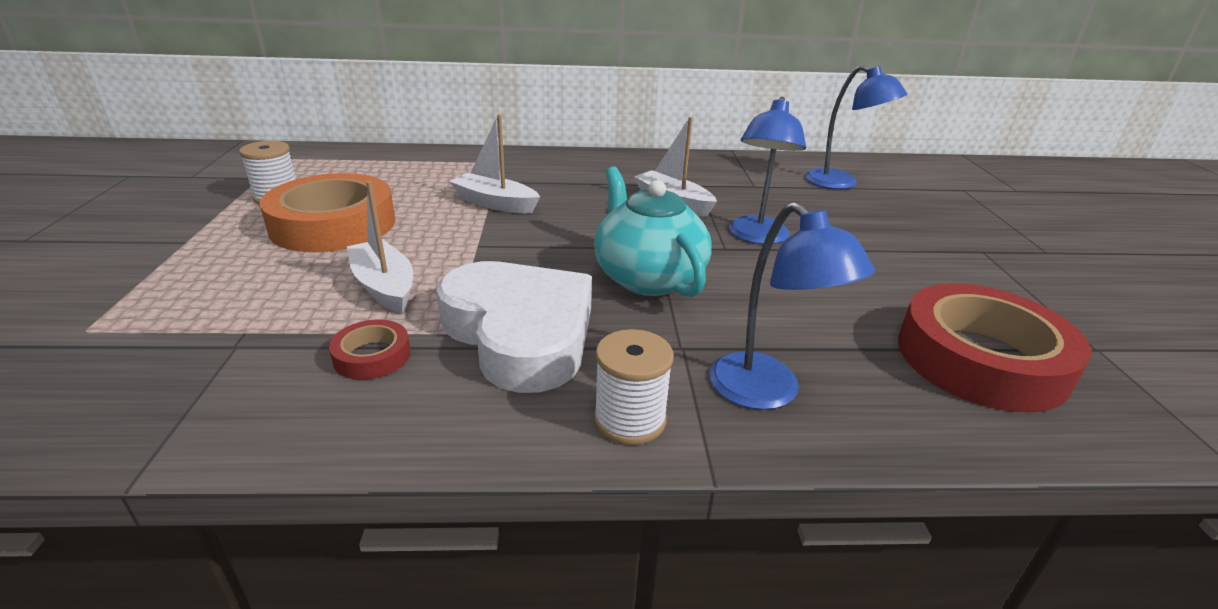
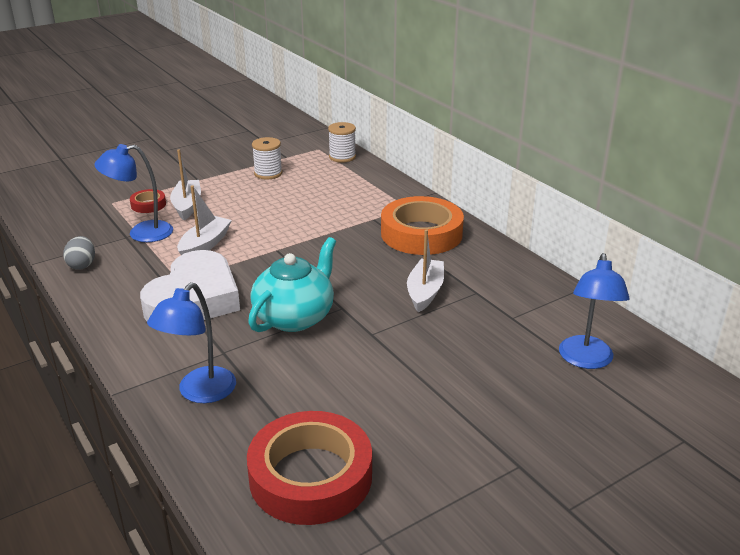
camera: 60 degrees right, 0 degrees up
orange tape [260,173,395,252] -> orange tape moved to [381,196,464,255]
red tape [329,320,410,380] -> red tape moved to [130,189,166,213]
white boat [449,114,540,213] -> white boat moved to [170,149,201,220]
white spool [594,329,674,445] -> white spool moved to [328,122,356,163]
blue lamp [729,97,806,244] -> blue lamp moved to [94,144,173,242]
none -> grey egg [63,236,95,270]

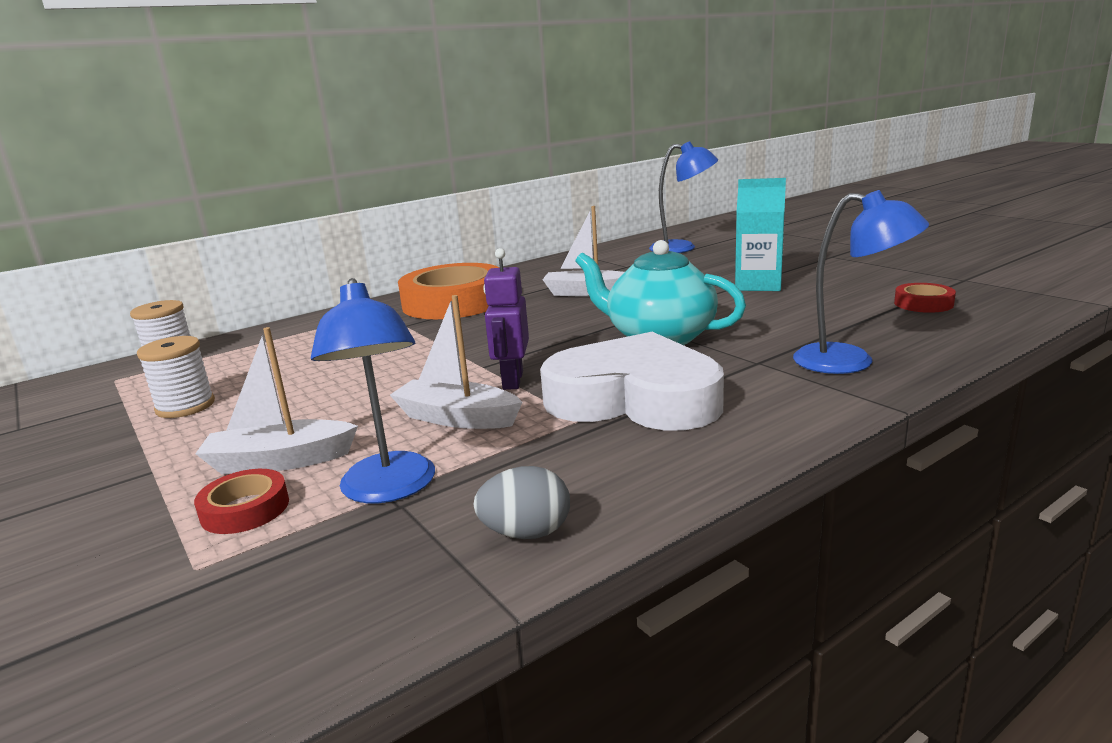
camera: 90 degrees left, 10 degrees down
red tape [247,411,372,525] -> red tape [894,283,956,313], size x0.45
none -> purple robot [483,248,529,390]
none -> turquoise carton [735,178,786,291]

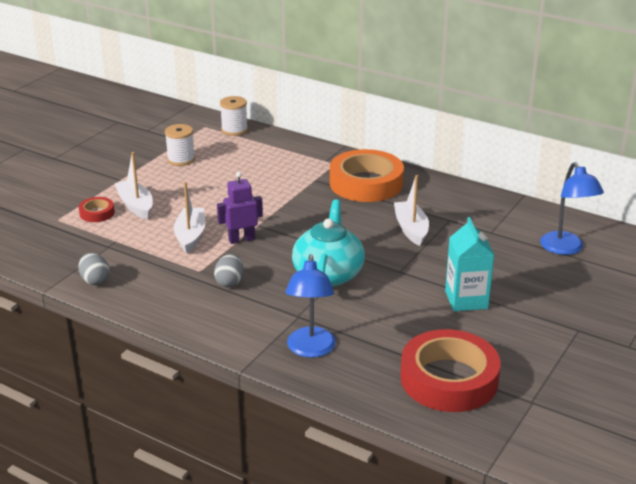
camera: 65 degrees right, 10 degrees up
blue lamp [311,278,435,503] -> none
white heart [540,332,724,430] -> grey egg [214,254,244,287]
red tape [894,283,956,313] -> red tape [400,329,501,412], size x2.23

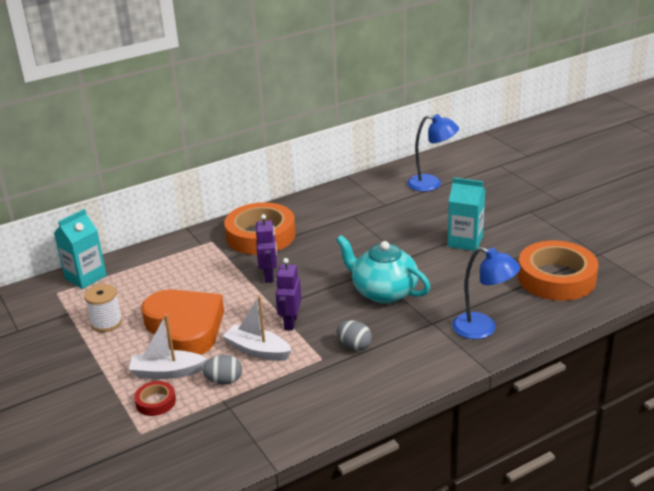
camera: 60 degrees left, 0 degrees up
grey egg [79,253,110,285] -> grey egg moved to [202,355,242,384]
white spool [220,96,248,136] -> turquoise carton [54,209,107,289]
white boat [394,175,429,246] -> none
red tape [400,329,501,412] -> orange tape [518,241,598,301]
none -> orange heart [141,289,224,355]
none -> purple robot [256,214,277,283]

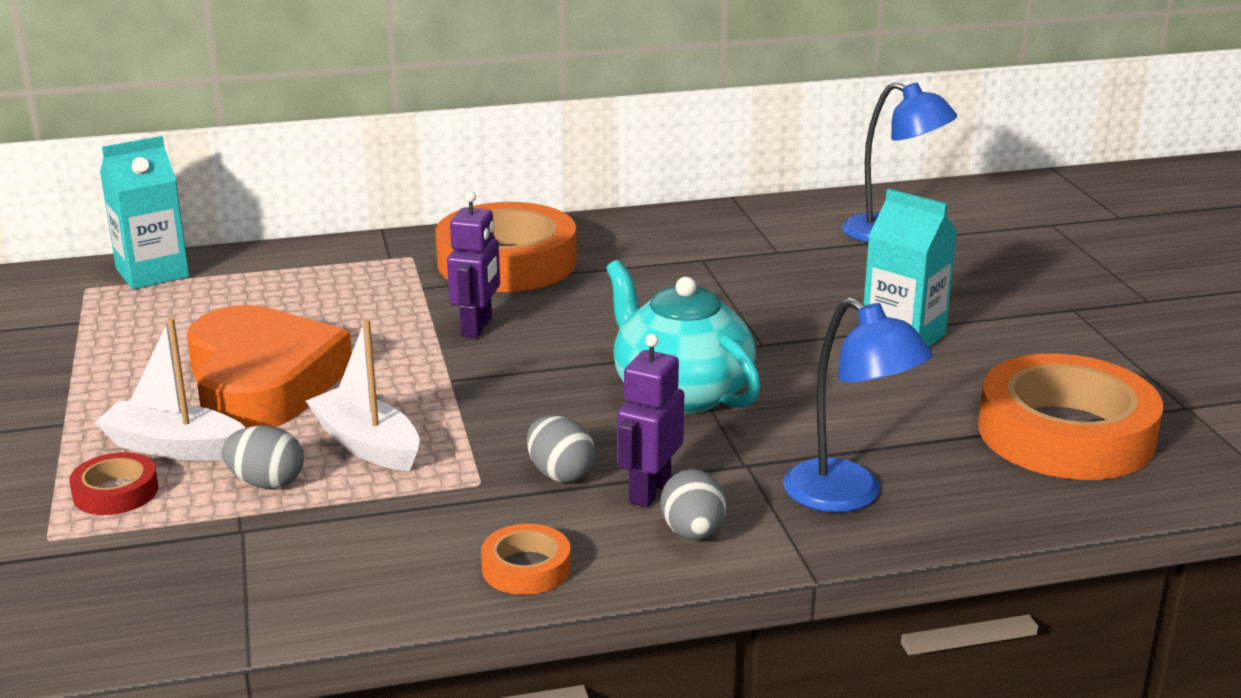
camera: 15 degrees right, 5 degrees down
white spool [84,284,122,332] -> none
purple robot [276,258,301,330] -> purple robot moved to [617,334,684,507]
none -> orange tape [481,524,571,595]
none -> grey egg [660,469,726,540]

